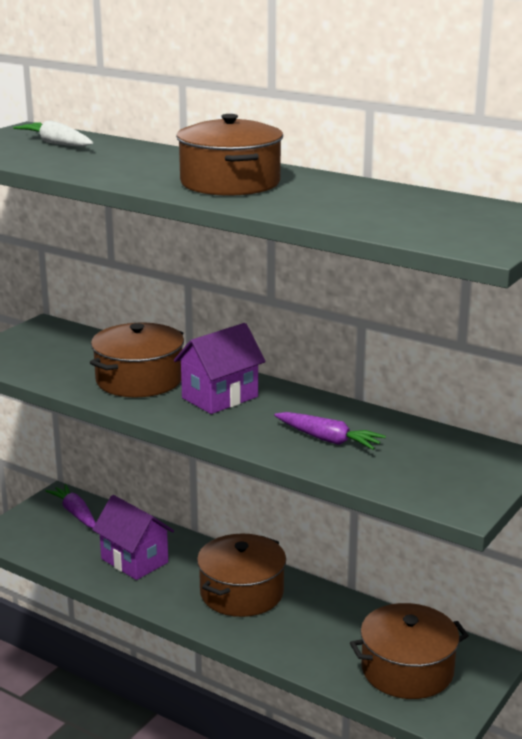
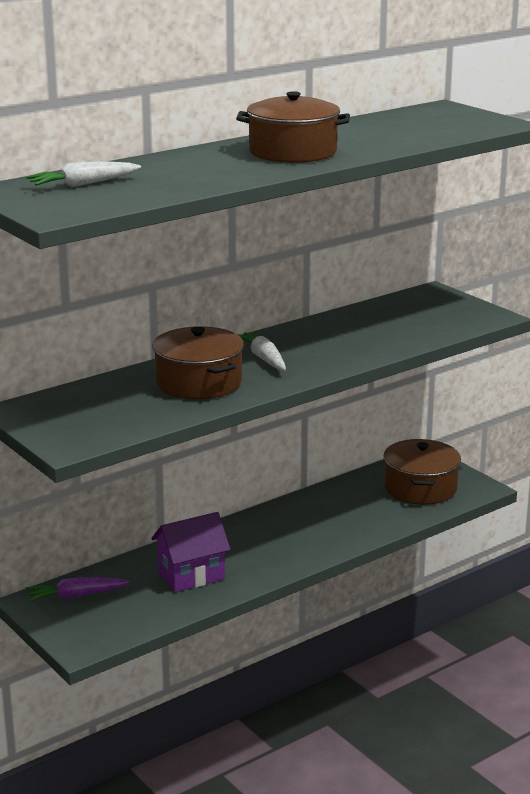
camera: 70 degrees left, 0 degrees up
purple house [174,323,266,414] -> white carrot [238,331,286,370]
brown pot [197,534,286,617] -> none
purple carrot [274,412,386,450] -> none

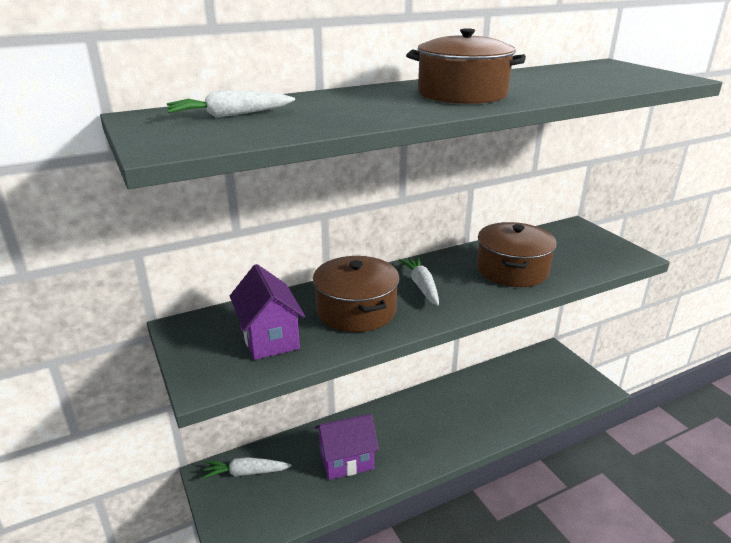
camera: 10 degrees right, 5 degrees up
purple carrot [25,577,130,602] -> white carrot [202,457,292,479]
brown pot [383,439,461,505] -> brown pot moved to [477,222,557,287]
none -> purple house [230,264,305,360]

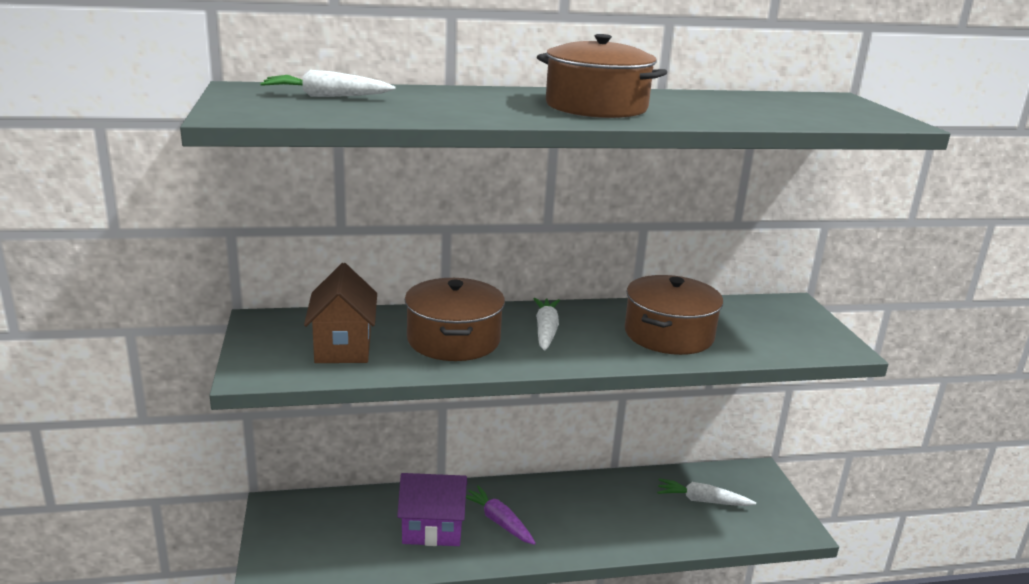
camera: 15 degrees right, 5 degrees down
white carrot [202,457,292,479] -> white carrot moved to [657,478,756,506]
purple house [230,264,305,360] -> brown house [304,263,377,363]
none -> purple carrot [466,485,536,545]

